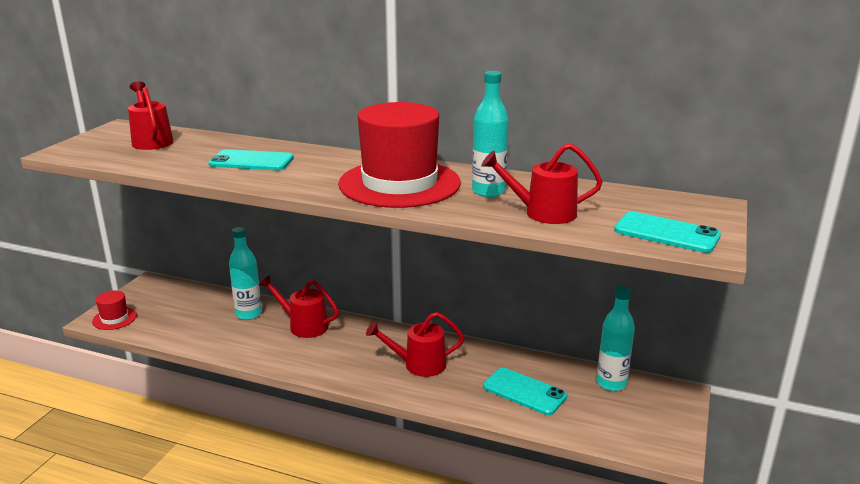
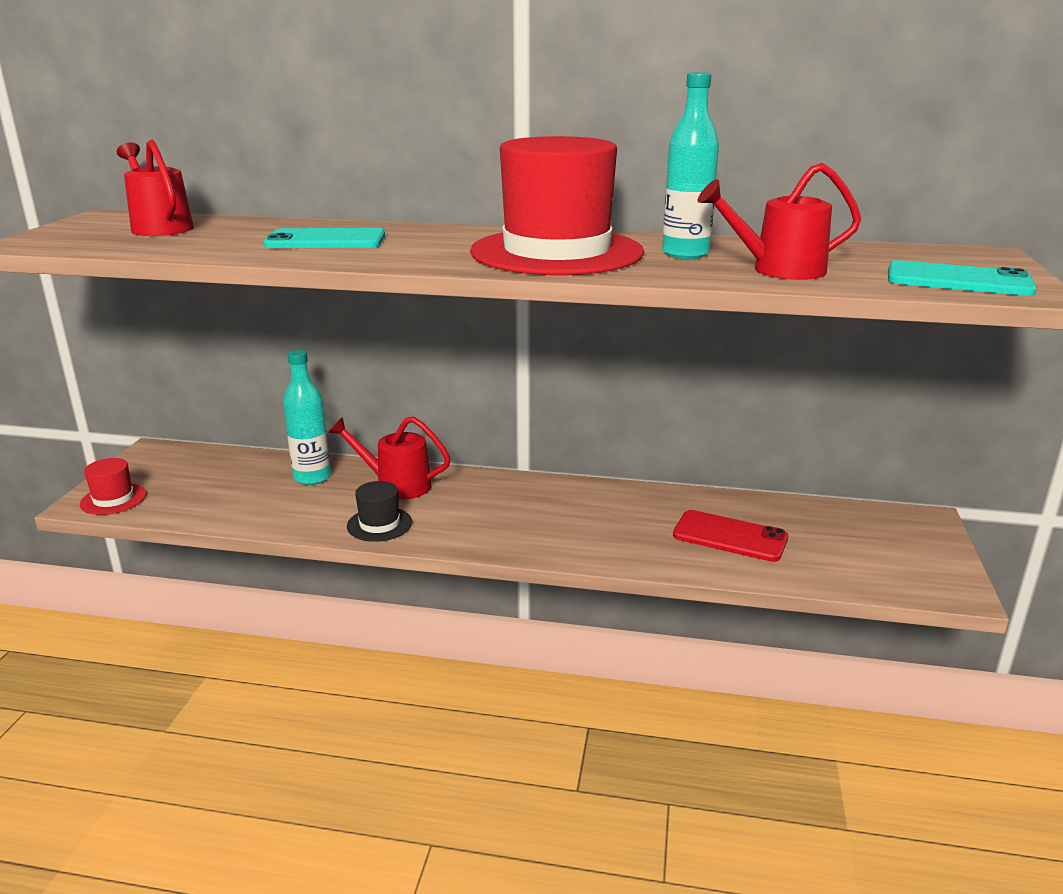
camera: 10 degrees left, 0 degrees up
red watering can [366,312,464,377] -> none
turquoise phone [483,367,567,415] -> red phone [673,510,788,562]
turquoise bottle [597,286,635,391] -> none
none -> black hat [347,481,412,542]

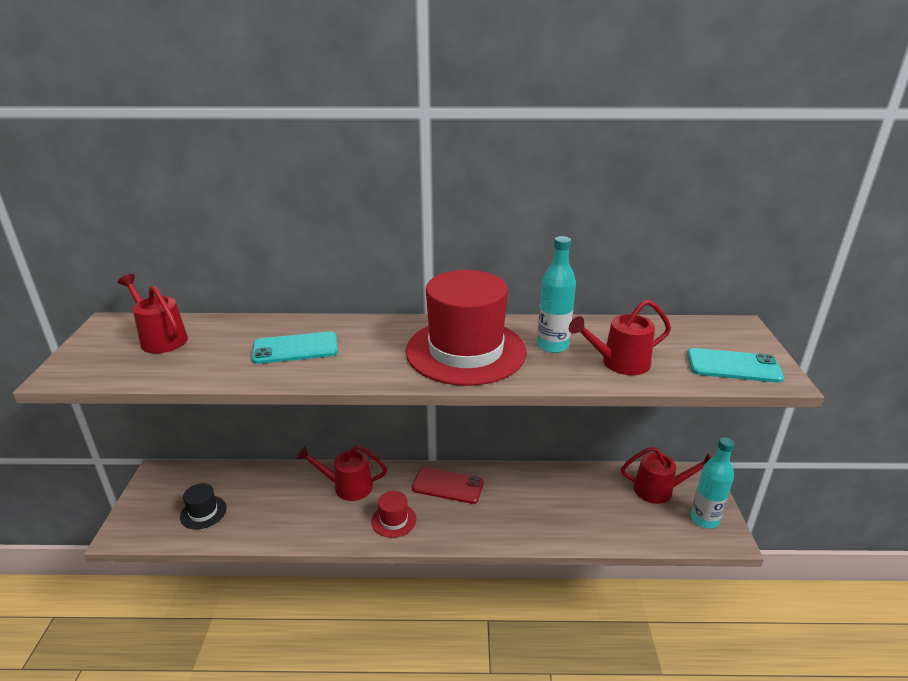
camera: 10 degrees left, 5 degrees up
red hat [80,458,146,515] -> red hat moved to [371,491,416,538]
turquoise bottle [283,350,331,485] -> turquoise bottle moved to [691,437,735,529]
black hat [347,481,412,542] -> black hat moved to [180,483,227,529]
red phone [673,510,788,562] -> red phone moved to [412,467,484,504]
none -> red watering can [621,447,712,504]

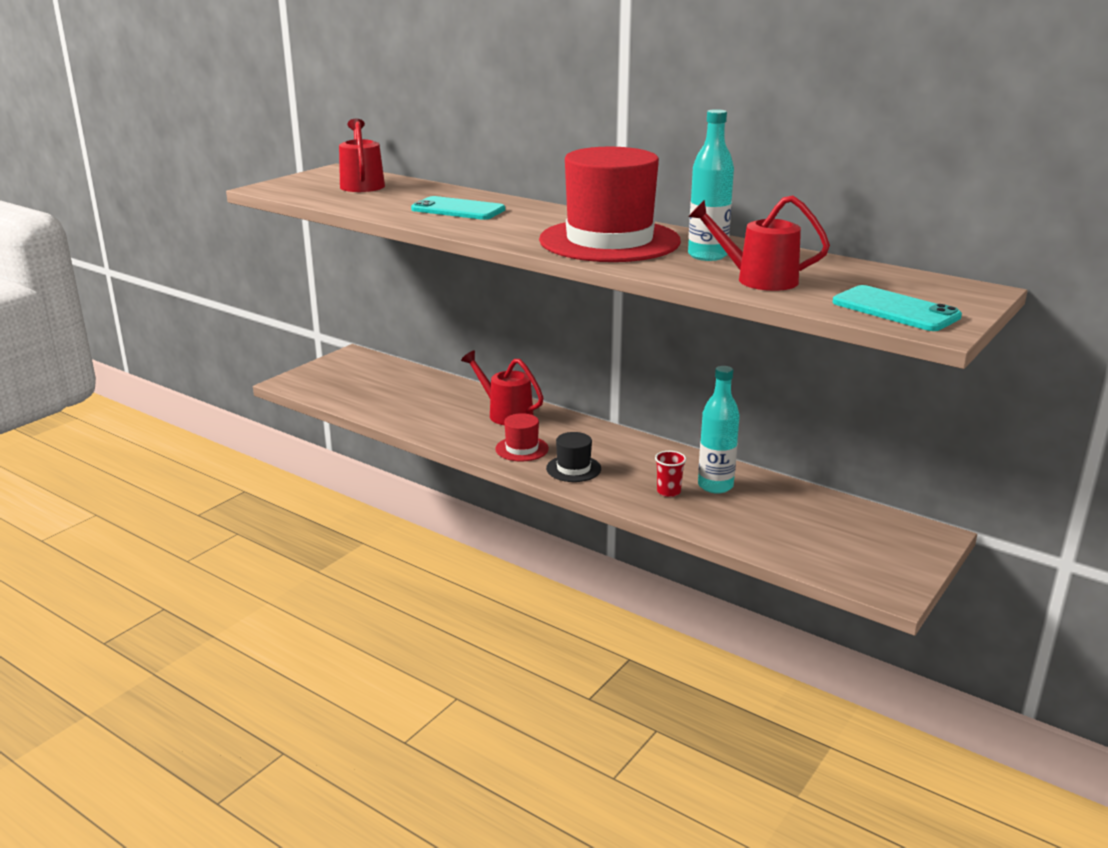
camera: 35 degrees right, 5 degrees down
black hat [180,483,227,529] -> black hat moved to [546,432,601,482]
red phone [412,467,484,504] -> none
red watering can [621,447,712,504] -> none
turquoise bottle [691,437,735,529] -> turquoise bottle moved to [698,366,740,494]
none -> red cup [655,451,686,497]

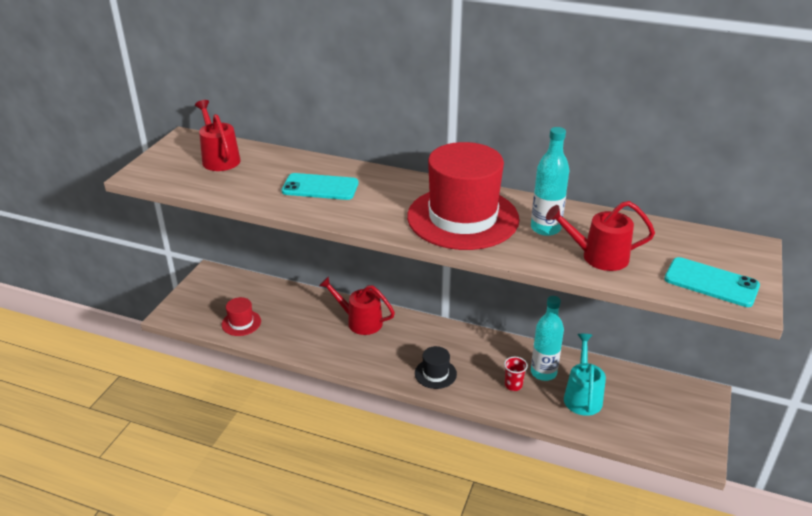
camera: 15 degrees left, 10 degrees up
red hat [495,413,549,462] -> red hat moved to [222,297,261,336]
none -> turquoise watering can [564,334,606,416]

